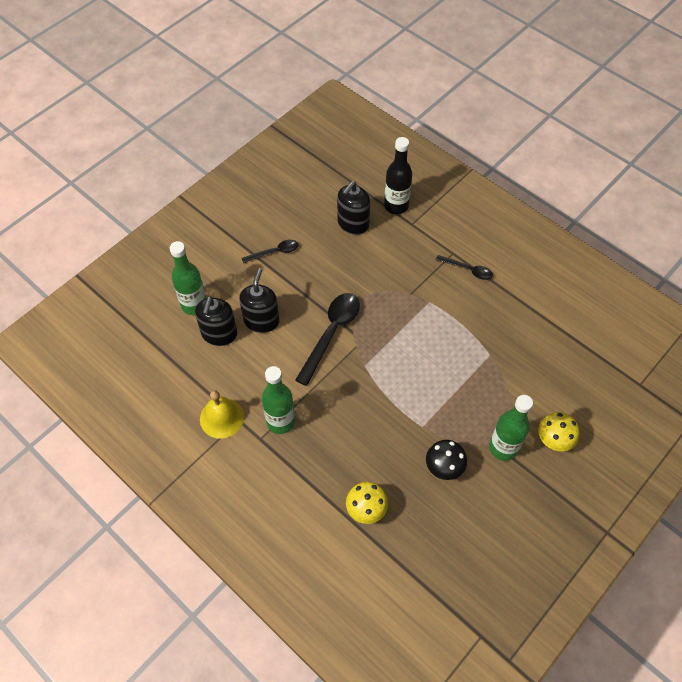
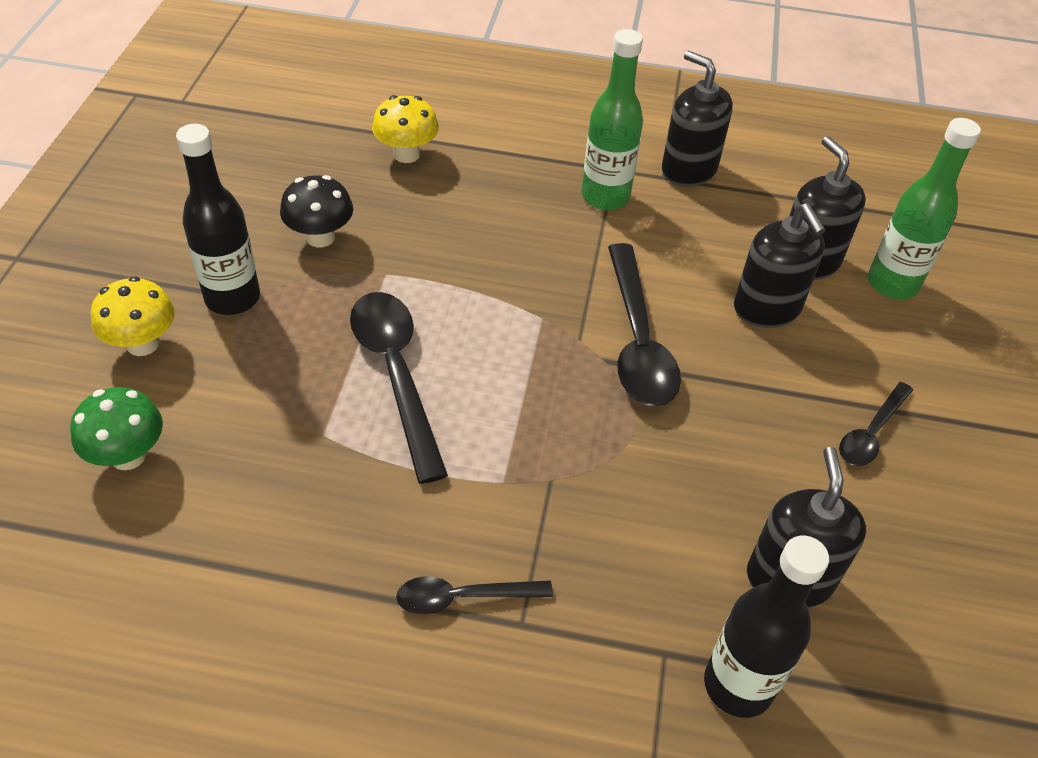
camera: 145 degrees right, 10 degrees down
yellow bell [200,390,244,439] -> black soap dispenser [662,51,733,187]
green bottle [489,395,533,461] -> black bottle [176,124,260,315]
none -> green mushroom [70,387,163,470]
none -> black spoon [350,292,448,484]

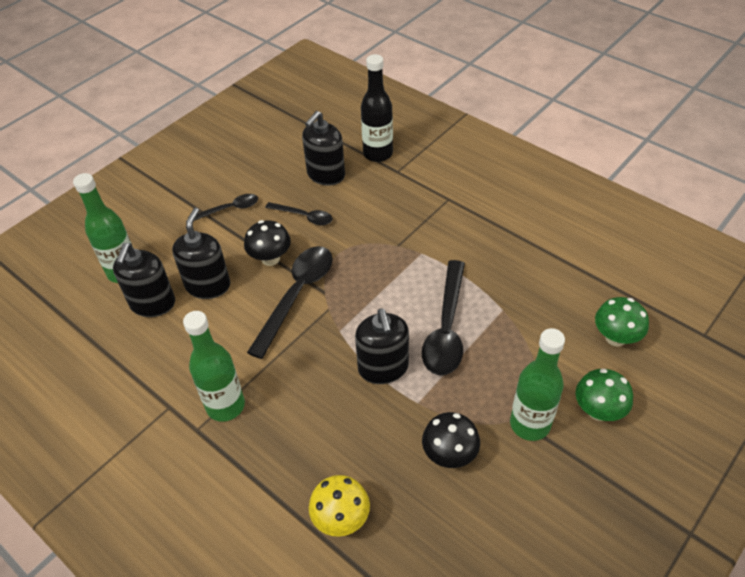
camera: 145 degrees left, 0 degrees up
yellow mushroom [91,276,175,356] -> green mushroom [576,369,633,421]
black bottle [176,124,260,315] -> green bottle [510,328,565,441]
black spoon [396,576,553,614] -> black spoon moved to [265,202,333,225]
black soap dispenser [662,51,733,187] -> black soap dispenser moved to [355,308,409,384]
none -> black mushroom [244,220,291,266]

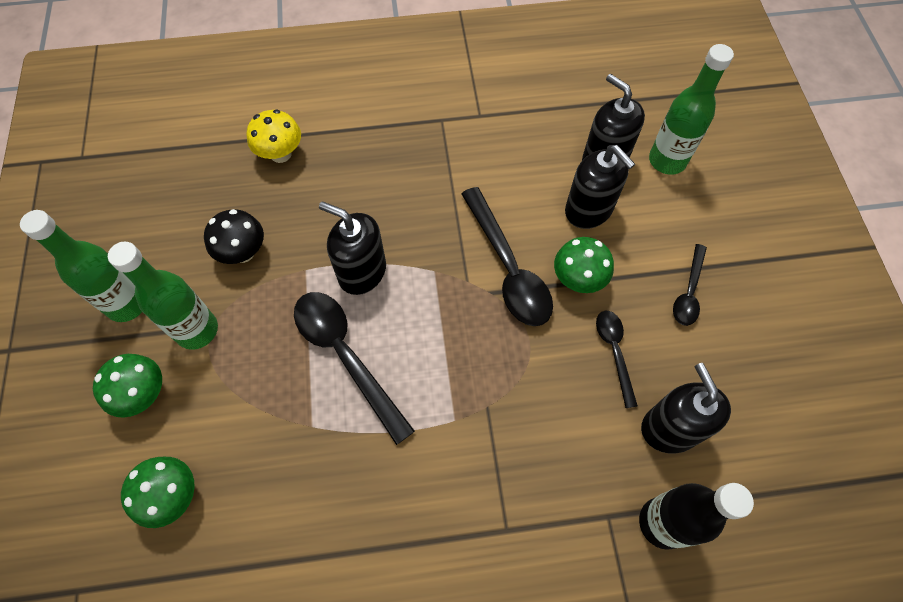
camera: 130 degrees right, 15 degrees up
green bottle [183,311,245,422] -> green bottle moved to [20,210,142,322]
black mushroom [244,220,291,266] -> green mushroom [554,237,614,293]
black spoon [265,202,333,225] -> black spoon turned 105 degrees clockwise [596,311,638,408]

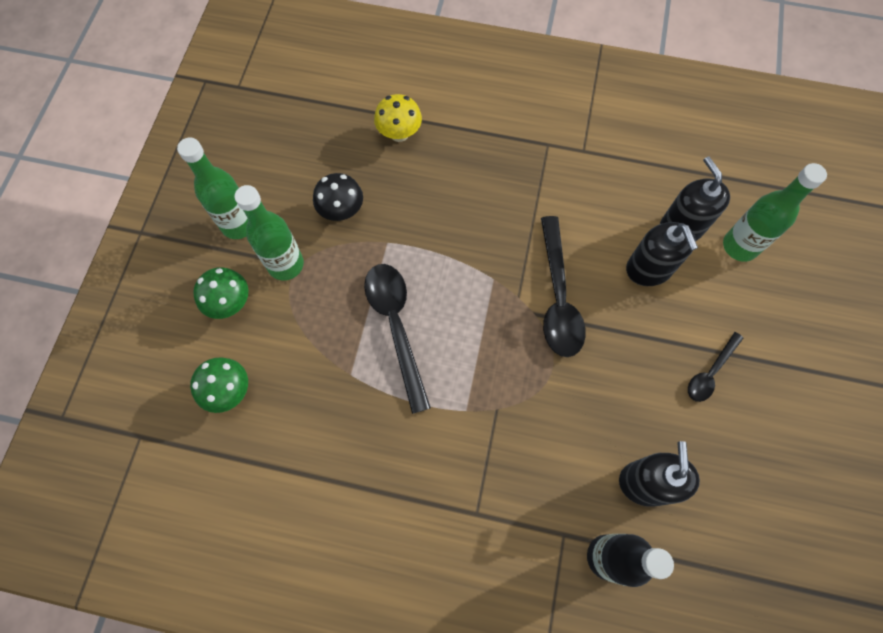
camera: 20 degrees right, 5 degrees up
black soap dispenser [319,202,386,295] -> none
green mushroom [554,237,614,293] -> none
black spoon [596,311,638,408] -> none

